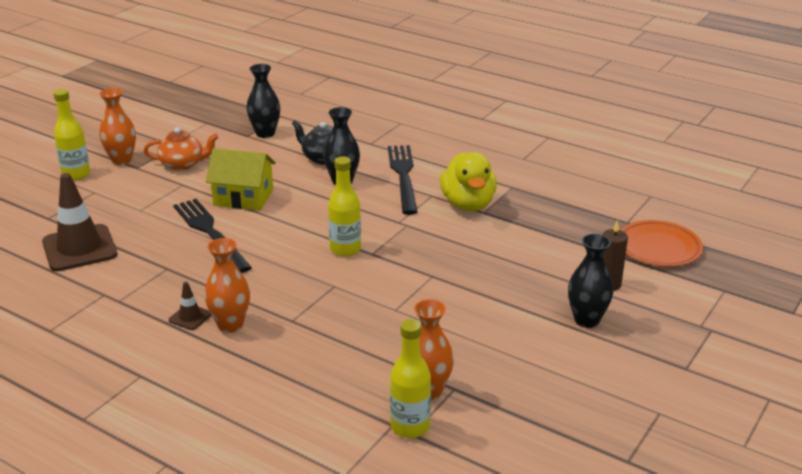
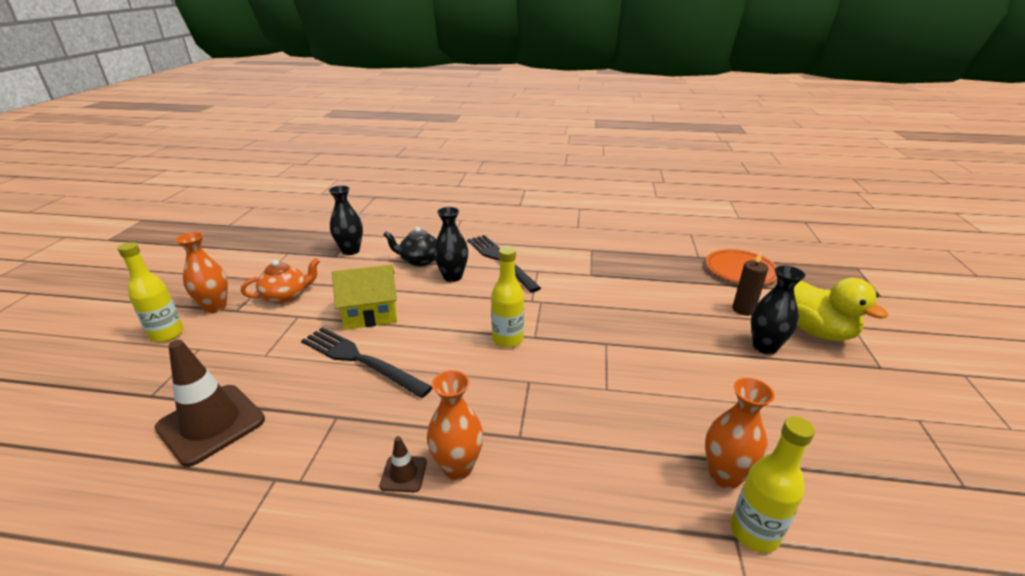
camera: 25 degrees left, 0 degrees up
yellow duck [440,152,497,211] -> yellow duck moved to [794,278,888,341]

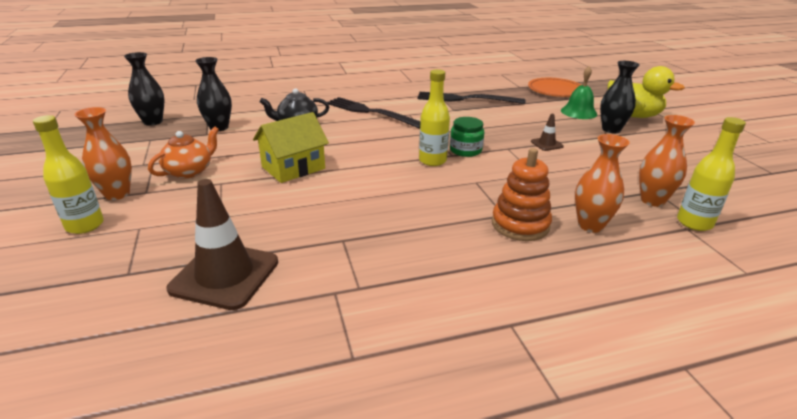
camera: 25 degrees left, 0 degrees up
black fork [301,327,432,398] -> black fork moved to [418,92,525,104]
brown traffic cone [380,436,427,492] -> brown traffic cone moved to [531,114,564,151]
orange vase [427,370,483,480] -> orange vase moved to [575,134,630,233]
black vase [434,207,468,282] -> black vase moved to [124,52,165,126]
brown candle [732,252,768,316] -> green bell [561,66,597,119]
none -> green jar [450,117,484,157]
none -> orange stacking toy [492,148,552,241]

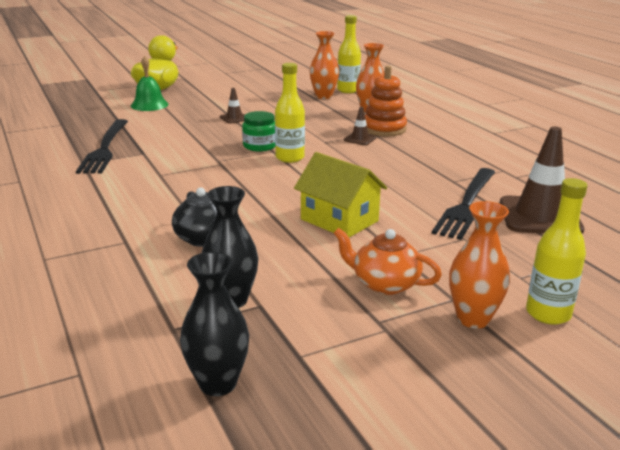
camera: 100 degrees left, 5 degrees down
black fork [327,97,421,128] -> black fork moved to [432,168,495,240]
orange plate [528,78,581,97] -> none
black vase [600,61,640,133] -> none
none -> brown traffic cone [344,107,376,145]

